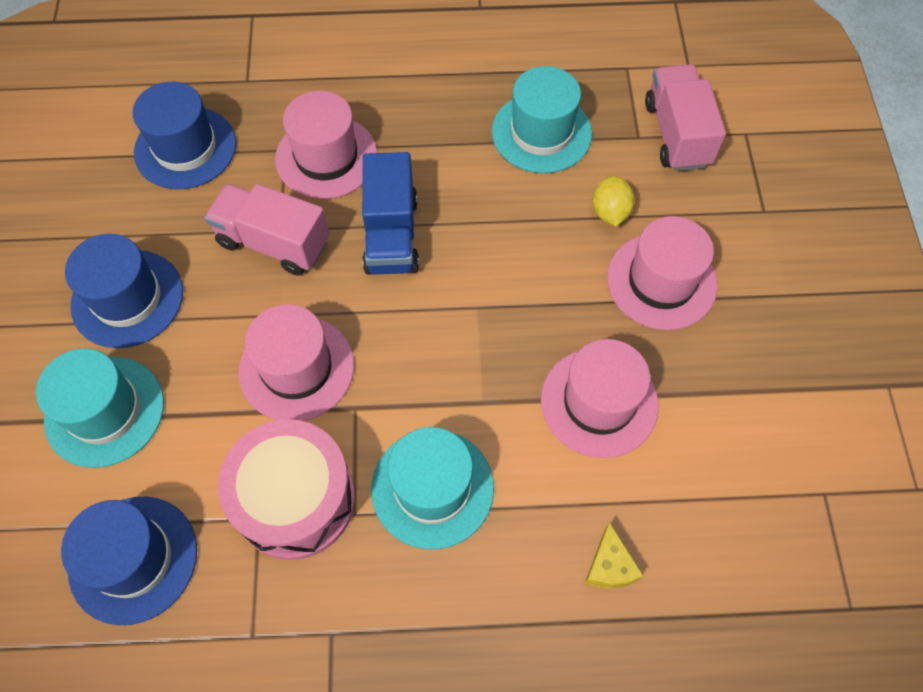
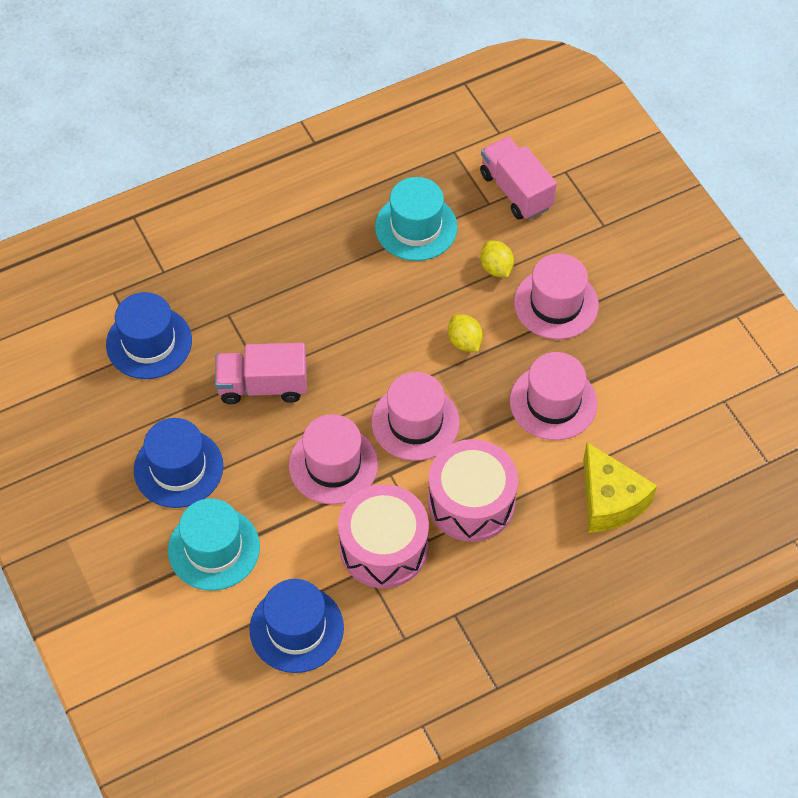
camera: 25 degrees left, 5 degrees down
pink hat [275,91,377,199] -> pink hat moved to [372,372,460,461]
blue truck [362,152,419,274] -> none
turquoise hat [371,427,494,549] -> pink drum [428,439,518,542]
yellow cheese [585,522,643,588] -> yellow cheese [583,442,657,533], size x1.94
none -> yellow lemon [448,314,483,352]

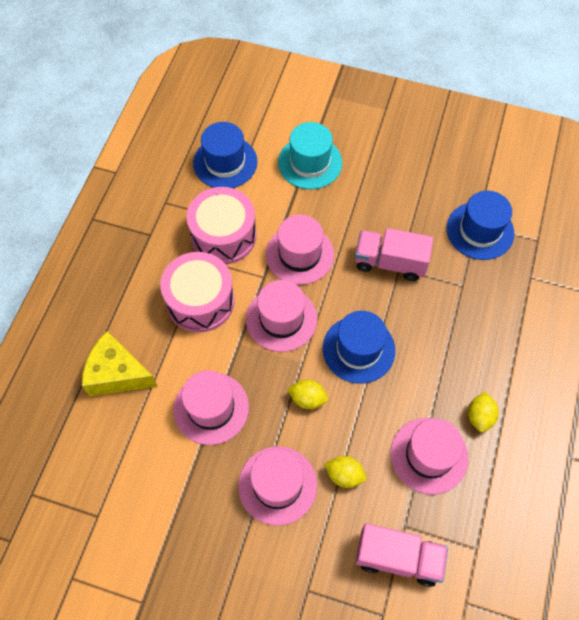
camera: 135 degrees right, 5 degrees up
blue hat [134,418,223,508] -> blue hat moved to [323,311,395,384]
pink truck [215,343,307,404] -> pink truck turned 120 degrees counterclockwise [355,228,433,281]
turquoise hat [375,177,458,261] -> pink hat [391,418,468,495]
none -> yellow lemon [468,392,499,433]

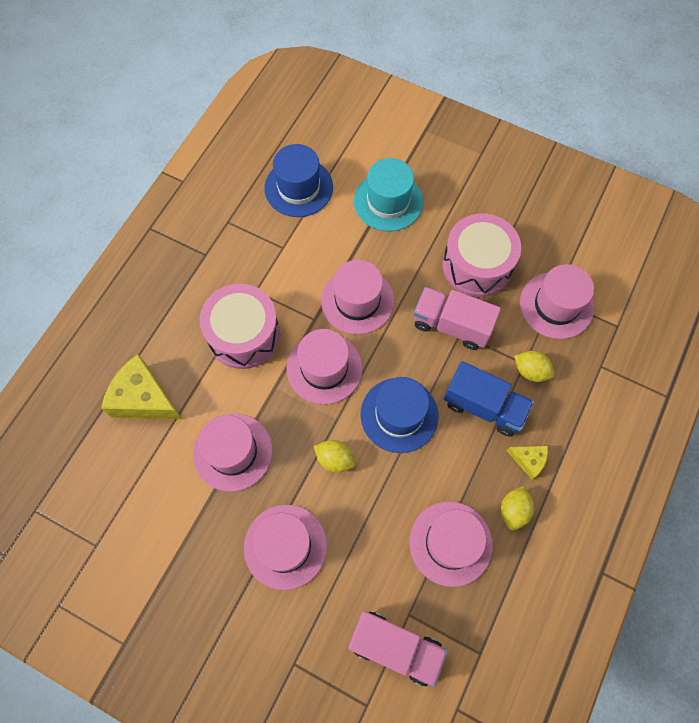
camera: 10 degrees right, 5 degrees up
pink drum [186,187,257,264] -> pink drum moved to [443,213,521,297]
yellow lemon [324,456,367,488] -> yellow lemon moved to [514,351,554,382]
blue hat [446,191,514,260] -> pink hat [520,264,594,339]
none -> blue truck [444,361,534,437]
none -> yellow cheese [507,446,548,479]

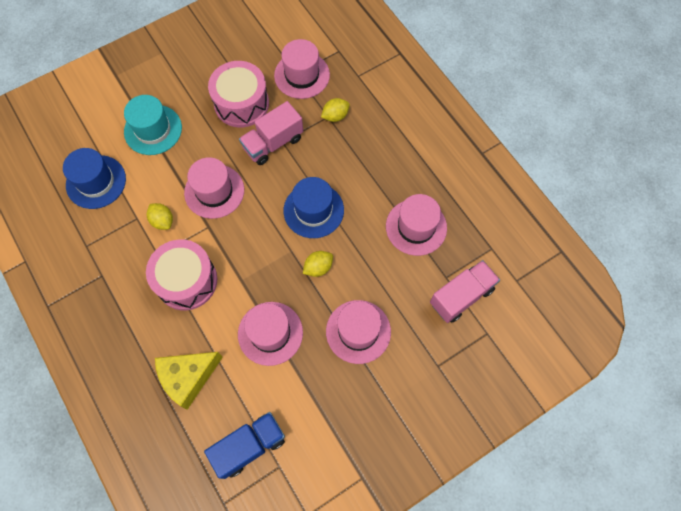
camera: 60 degrees left, 0 degrees up
pink hat [287,329,363,405] -> none
blue truck [444,361,534,437] -> blue truck moved to [204,412,285,479]
yellow lemon [501,486,534,530] -> yellow lemon moved to [147,203,173,230]
yellow cheese [507,446,548,479] -> none

